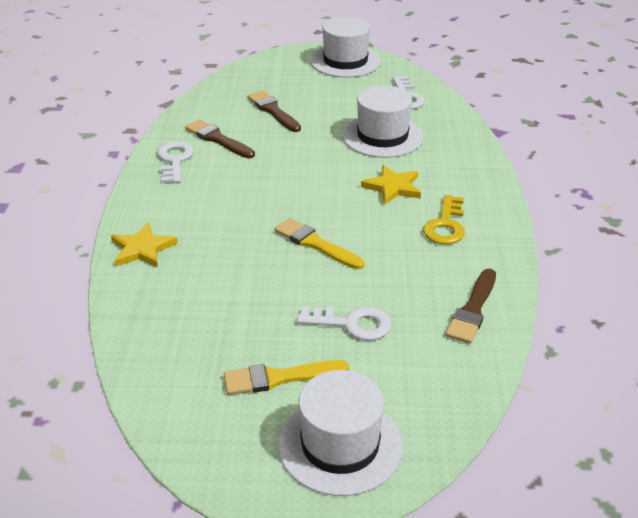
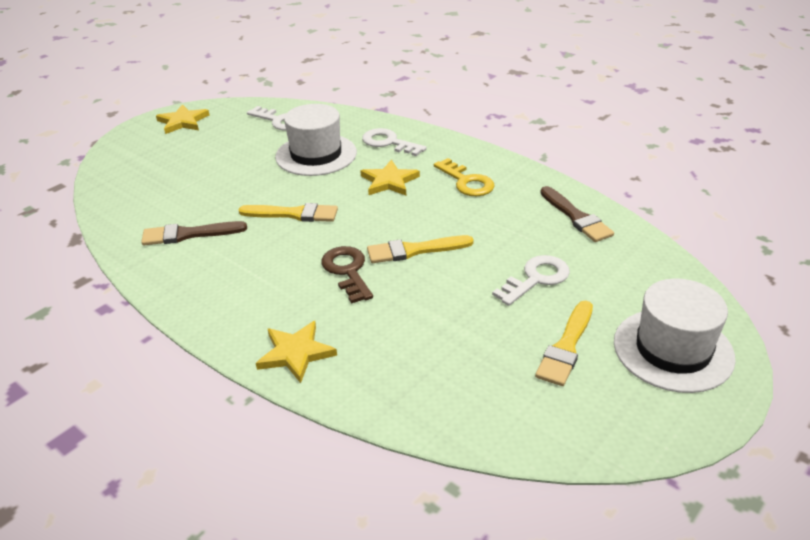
camera: 50 degrees left, 0 degrees up
white key [157,141,194,183] -> white key moved to [362,128,427,156]
brown brush [247,91,301,132] -> none
white hat [310,17,381,77] -> yellow star [156,104,209,134]
none -> yellow brush [239,203,338,222]
none -> brown key [321,246,373,304]

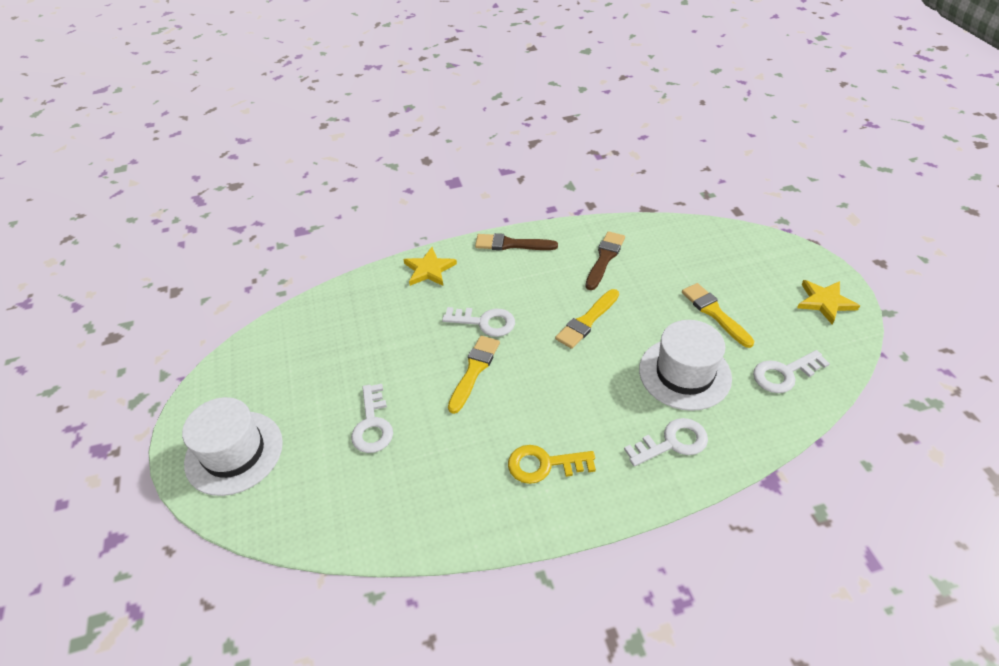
camera: 125 degrees right, 10 degrees up
brown key [321,246,373,304] -> white key [442,307,515,337]
yellow star [360,160,420,195] -> none
yellow brush [535,300,593,386] -> yellow brush moved to [682,283,754,348]
brown brush [540,186,614,242] -> brown brush moved to [475,233,558,250]

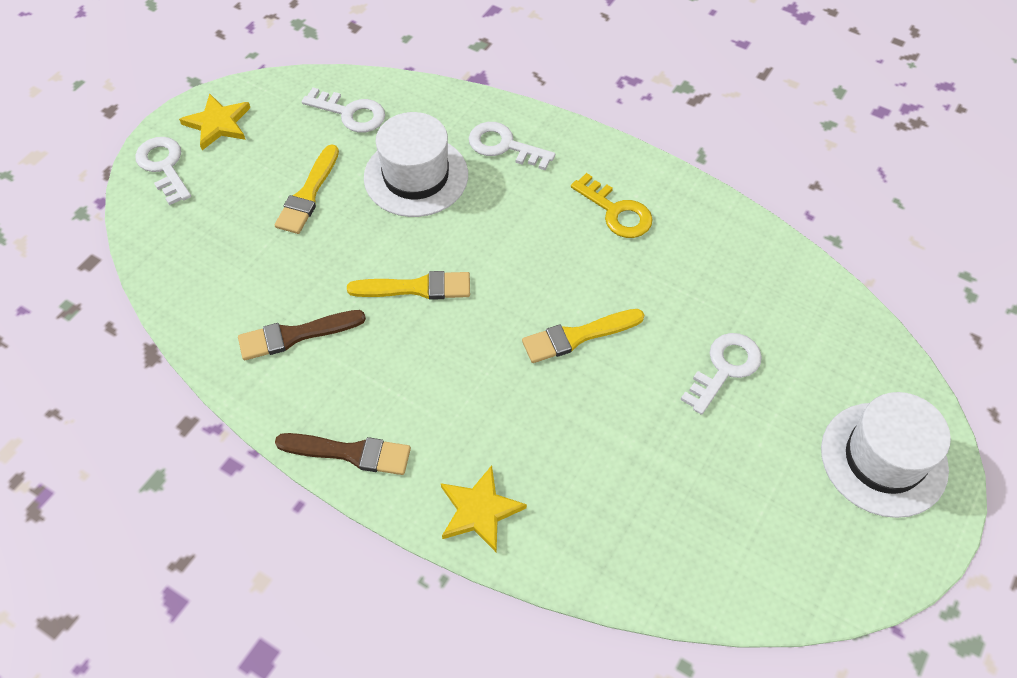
camera: 135 degrees left, 10 degrees up
white key [442,307,515,337] -> white key moved to [135,137,191,205]
brown brush [475,233,558,250] -> brown brush turned 45 degrees counterclockwise [275,433,411,475]

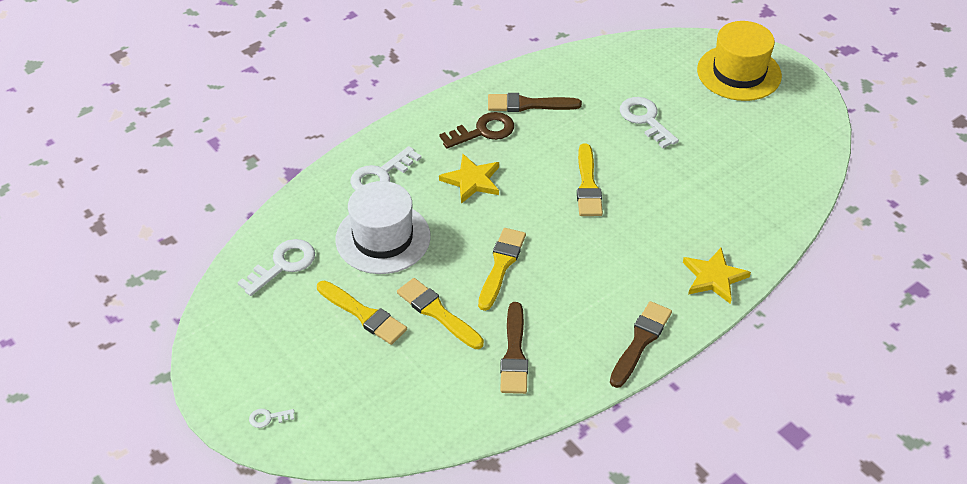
camera: 70 degrees left, 10 degrees down
white key [135,137,191,205] -> white key [249,409,295,428], size x0.48
yellow star [179,93,250,150] -> yellow star moved to [439,154,499,204]
yellow key [571,173,653,238] -> brown key [439,112,514,149]
white hat [821,392,951,518] -> yellow hat [697,21,782,101]
none -> yellow brush [397,278,484,349]
none -> brown brush [488,93,582,112]

